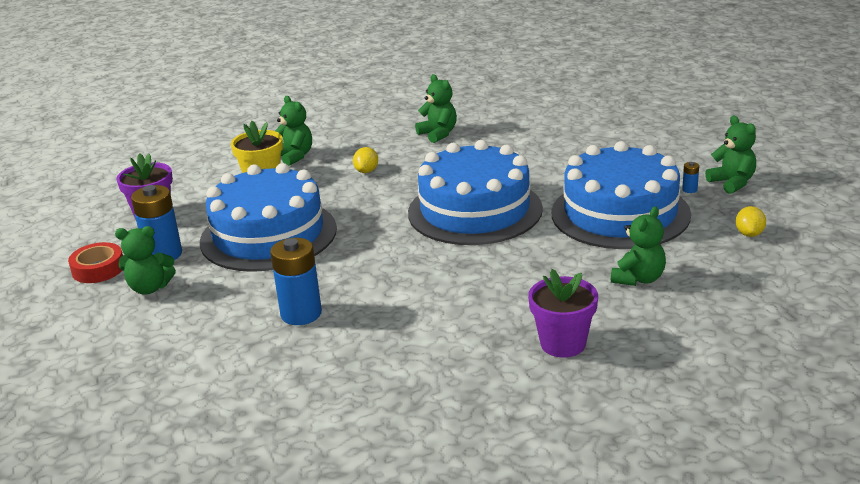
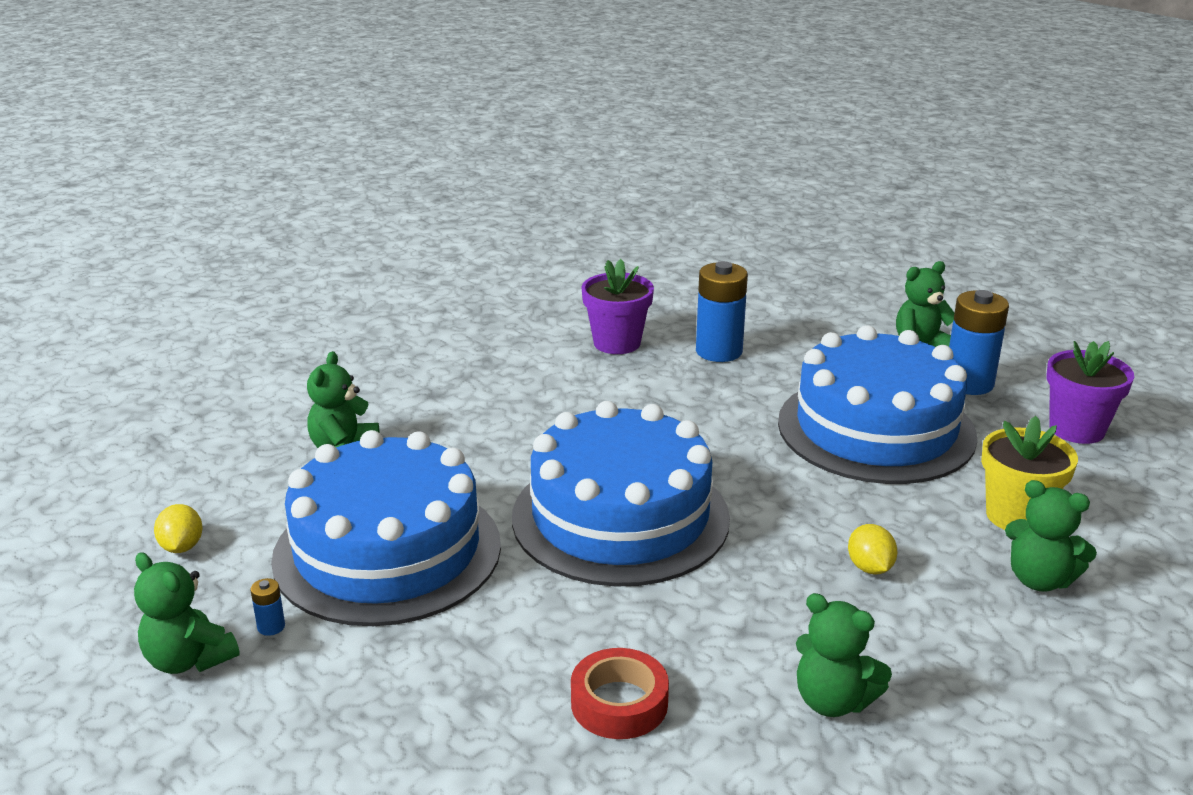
camera: 155 degrees right, 0 degrees up
red tape [68,242,123,283] -> red tape moved to [571,648,669,739]
purple flower pot [528,269,598,358] -> purple flower pot moved to [581,259,654,354]

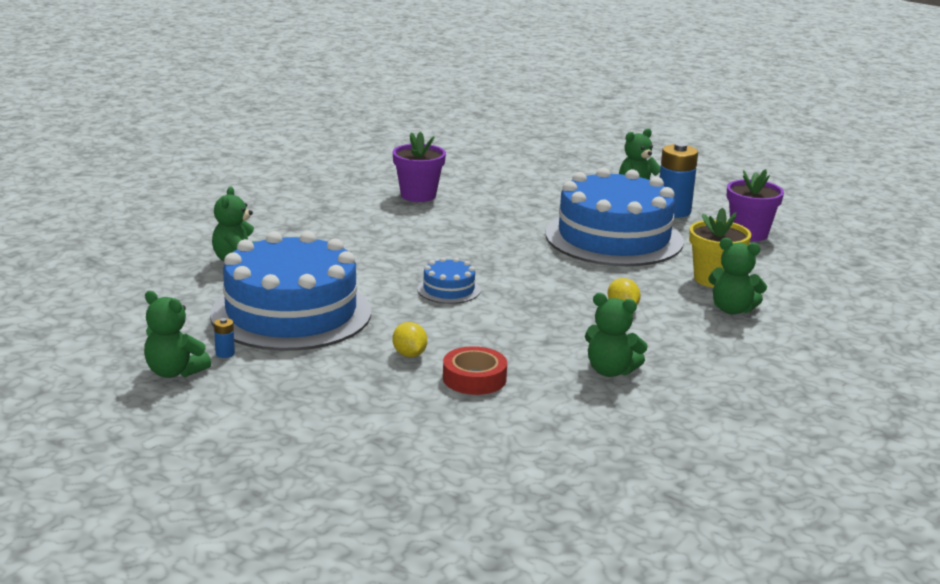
camera: 10 degrees left, 5 degrees down
yellow lemon [154,504,203,553] -> yellow lemon moved to [392,322,427,357]
blue cake [512,401,730,587] -> blue cake [417,257,480,304], size x0.41
blue battery [696,261,748,362] -> none

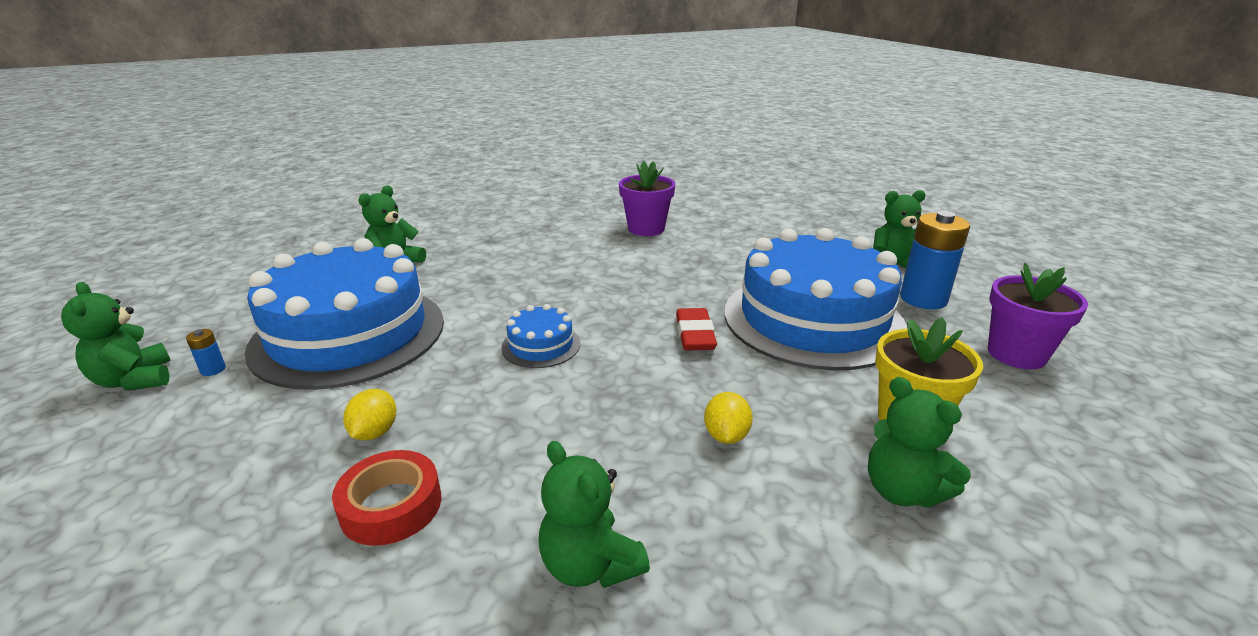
camera: 30 degrees right, 5 degrees up
none -> red eraser [676,308,717,350]

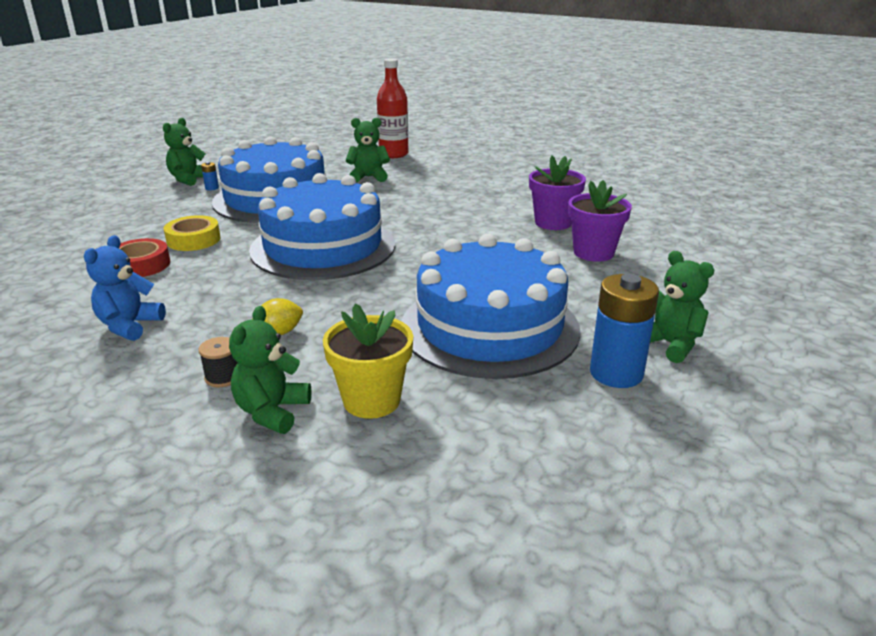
camera: 55 degrees right, 0 degrees up
yellow lemon [343,389,397,440] -> yellow tape [164,215,221,251]
blue cake [501,304,580,368] -> blue cake [249,173,395,280], size x2.41
green teddy bear [538,441,650,588] -> blue teddy bear [84,235,166,341]
red eraser [676,308,717,350] -> none
purple flower pot [988,263,1088,369] -> purple flower pot moved to [568,180,632,262]
none -> black spool [199,337,238,387]
none -> red bottle [377,58,408,158]

